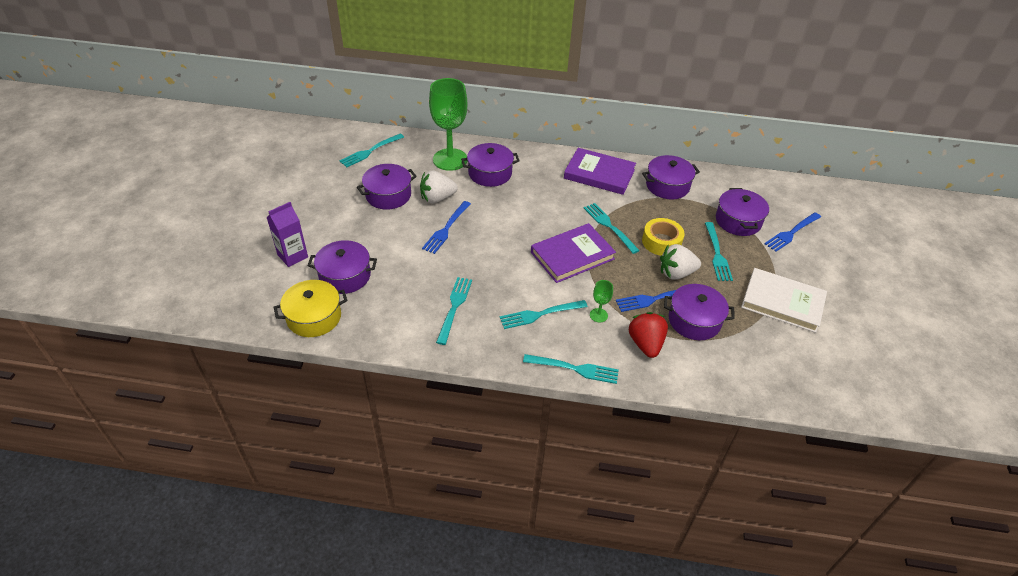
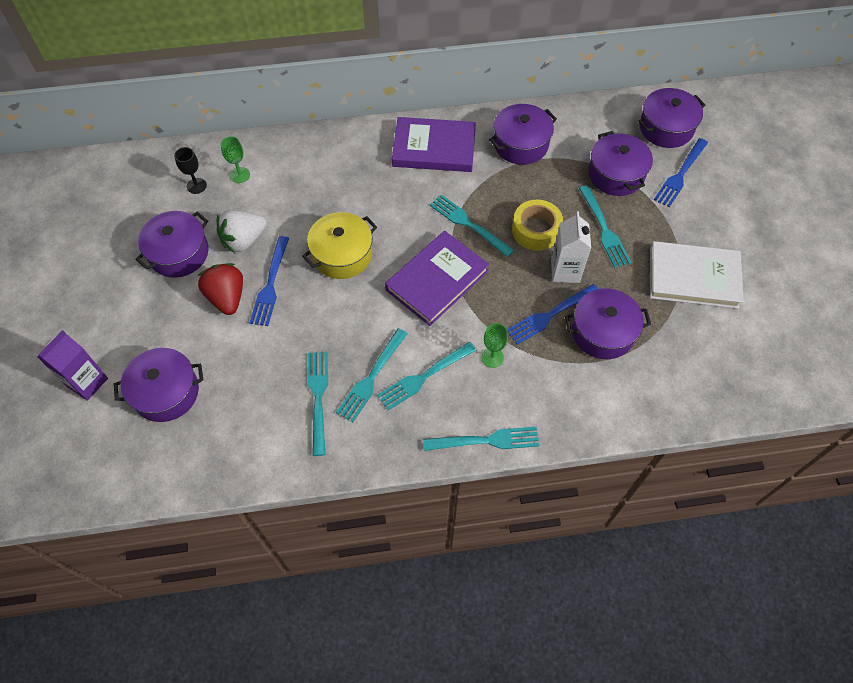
camera: 15 degrees left, 15 degrees up
yellow pot [274,280,347,337] -> yellow pot moved to [303,212,377,279]
turquoise fork [339,134,404,167] -> turquoise fork moved to [336,328,408,422]
green goblet [429,78,467,171] -> green goblet [220,136,250,183], size x0.43
purple pot [461,143,520,187] -> purple pot moved to [638,88,706,148]
red strawberry [629,312,668,358] -> red strawberry moved to [197,263,243,315]
white strawberry [660,244,701,280] -> white carton [551,212,591,283]
none -> black goblet [174,147,207,194]

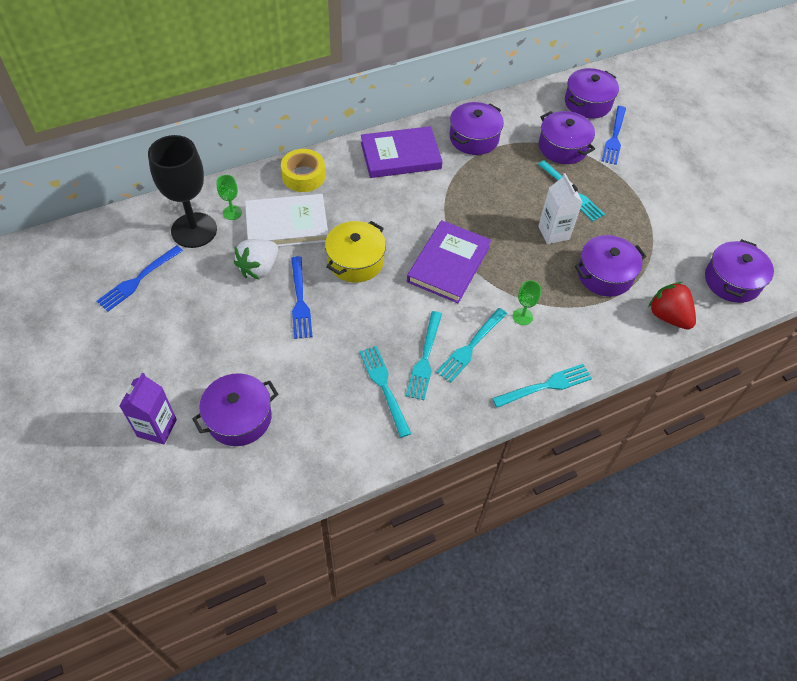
camera: 20 degrees left, 5 degrees down
purple pot [135,211,209,278] -> purple pot moved to [705,239,774,303]
black goblet [174,147,207,194] -> black goblet [148,135,217,248], size x2.34
red strawberry [197,263,243,315] -> red strawberry moved to [648,282,696,329]
turquoise fork [430,194,514,257] -> none
blue fork [507,284,598,345] -> blue fork moved to [97,245,183,311]
yellow tape [512,199,563,251] -> yellow tape moved to [281,149,325,192]
white book [650,241,744,309] -> white book moved to [245,194,328,247]

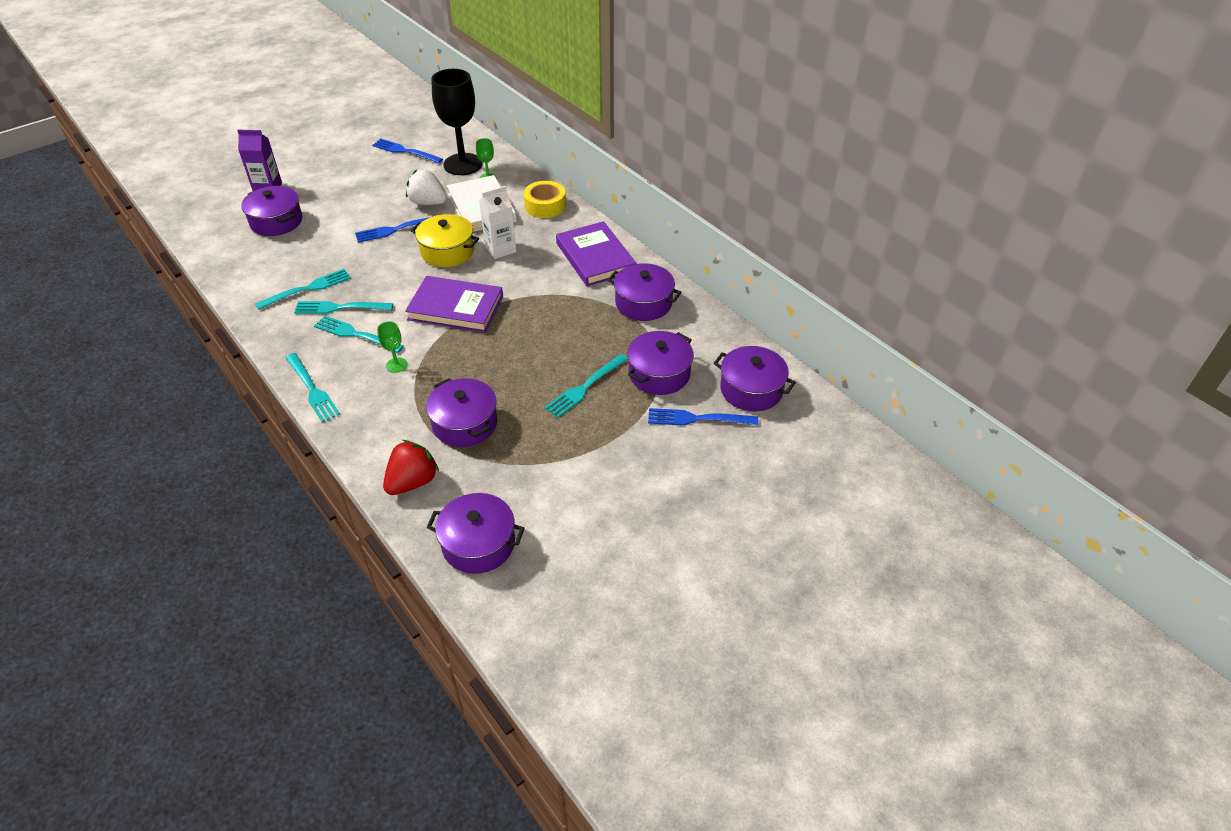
camera: 80 degrees right, 10 degrees down
white carton [538,173,582,244] -> white carton moved to [479,186,516,259]

